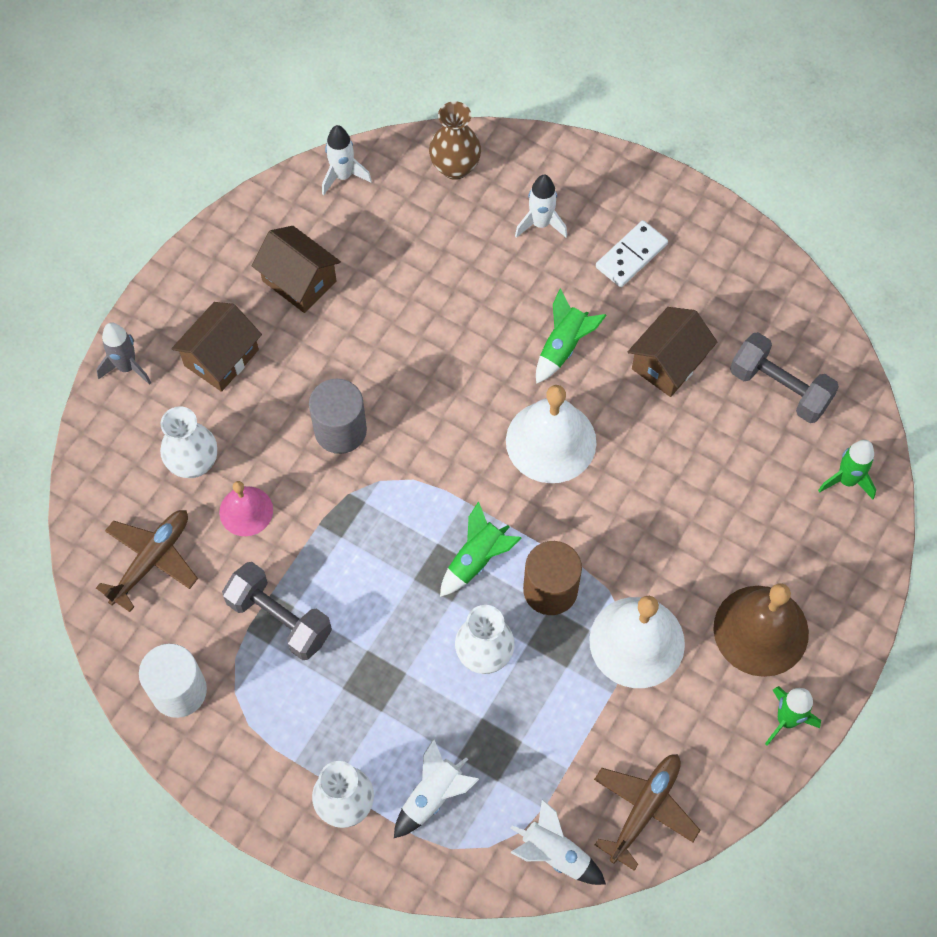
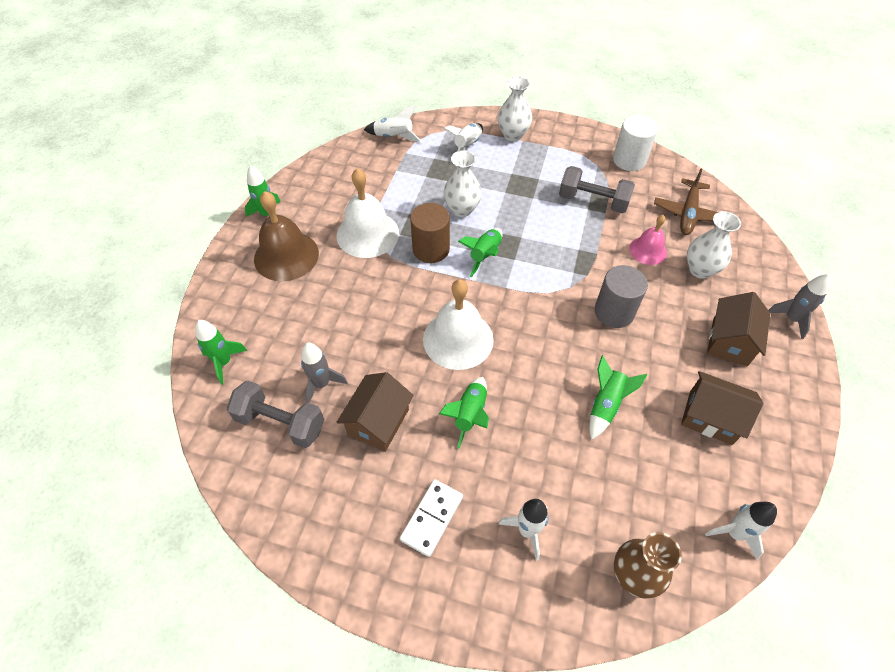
camera: 165 degrees right, 10 degrees down
brown plane [594,754,700,871] -> none
none -> grey rocket [301,343,348,403]
none -> green rocket [589,355,647,440]

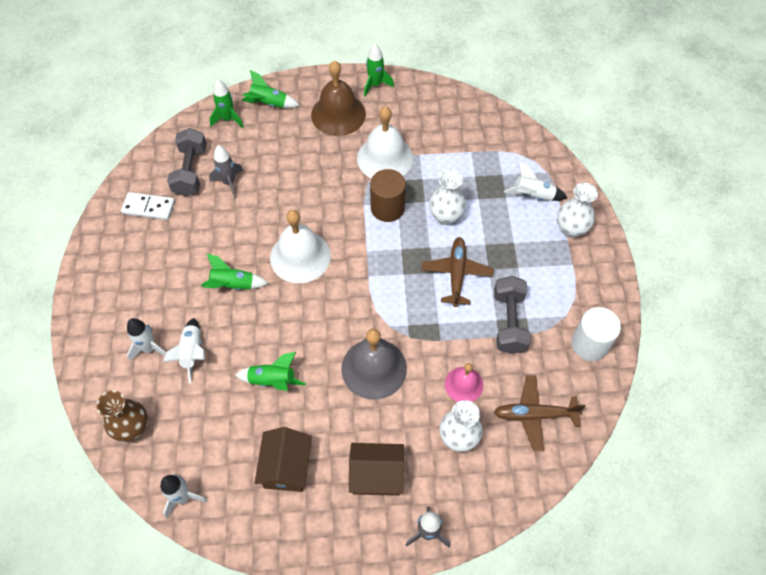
camera: 70 degrees right, 5 degrees up
brown house [337,372,414,452] -> none
white rocket [364,105,421,142] -> white rocket moved to [163,318,205,383]
white domino [400,479,463,557] -> white domino moved to [121,192,175,220]
green rocket [458,228,503,277] -> green rocket moved to [242,70,300,108]
grey cylinder [595,265,648,328] -> grey bell [341,329,407,400]
none -> brown plane [422,237,494,307]

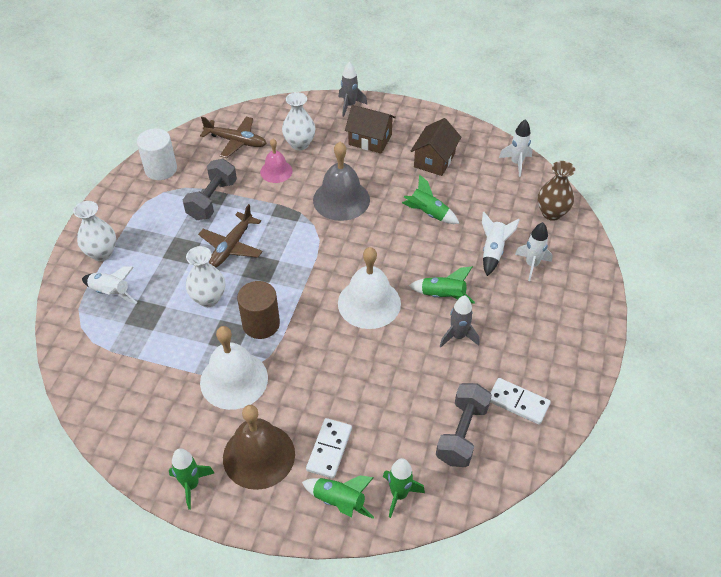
camera: 160 degrees left, 10 degrees down
grey rocket [209,145,243,198] -> grey rocket moved to [440,295,480,347]
none -> white domino [306,418,352,479]

